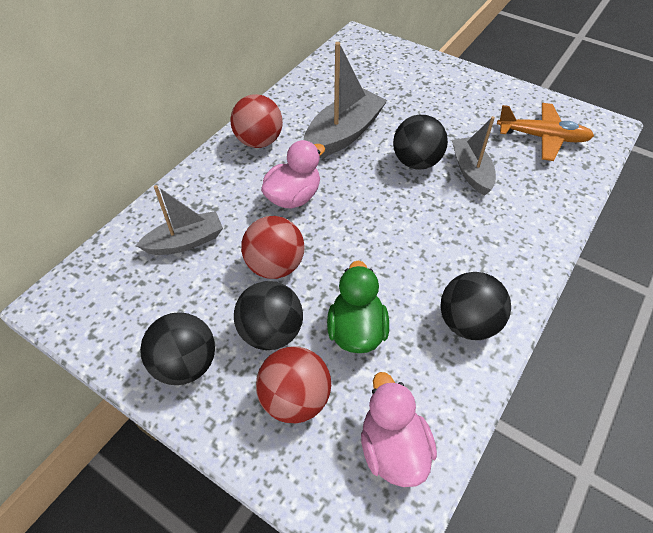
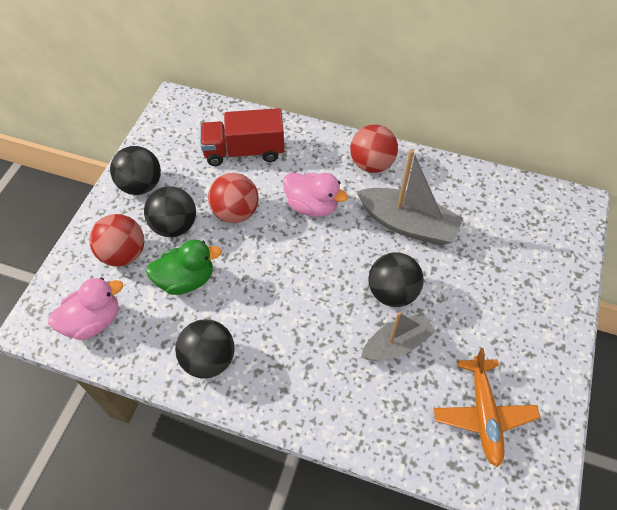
camera: 75 degrees right, 5 degrees up
grey boat [136,185,223,255] -> red truck [200,108,285,166]

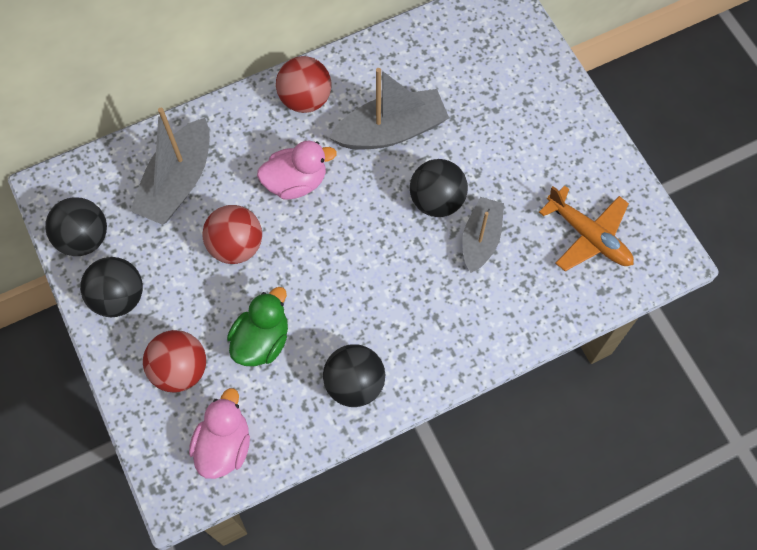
camera: 45 degrees left, 10 degrees up
black ball [144,186,196,237] -> black ball moved to [45,197,107,256]
red truck [200,108,285,166] -> grey boat [130,108,210,225]

